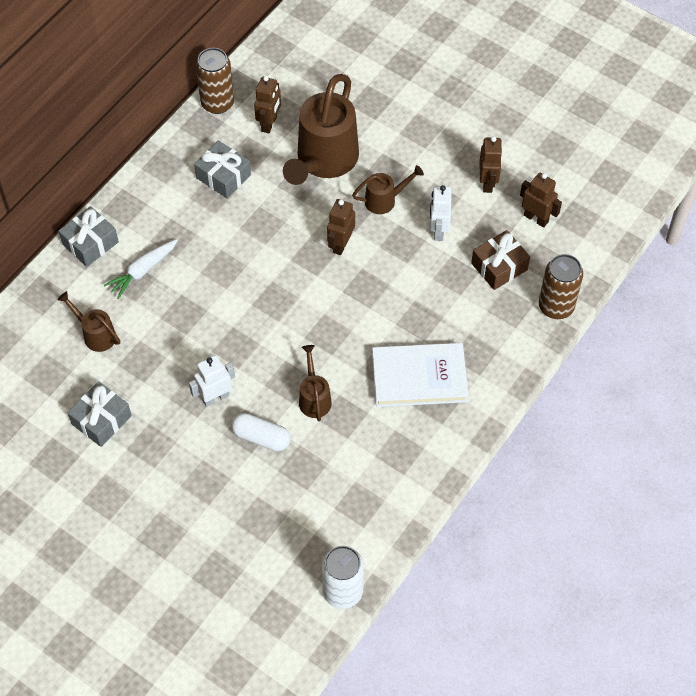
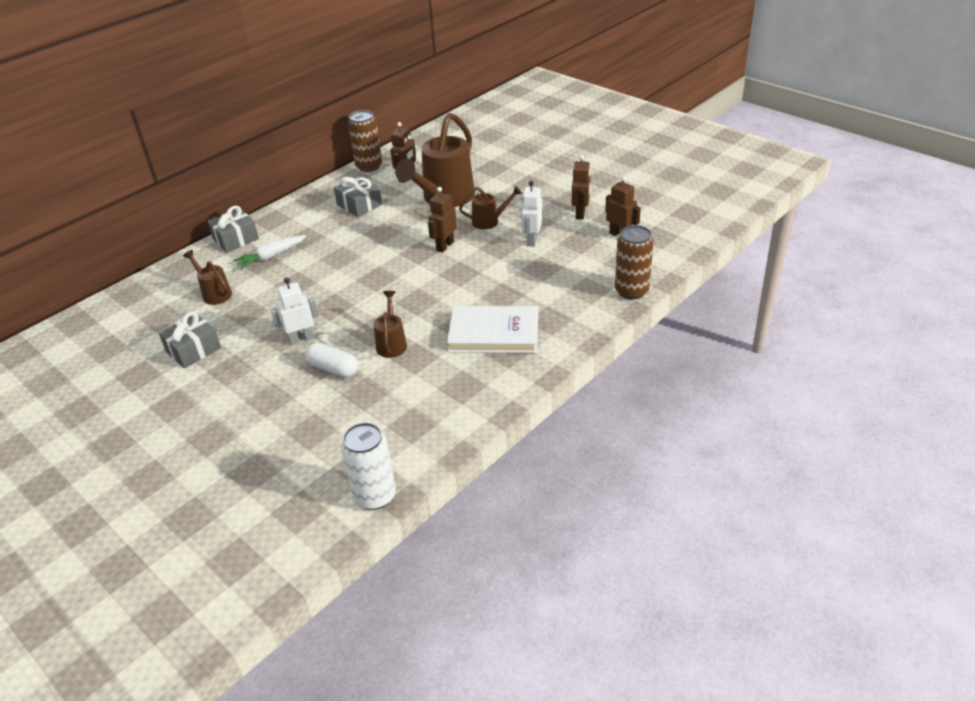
camera: 10 degrees right, 20 degrees down
brown gift [471,230,530,290] -> none

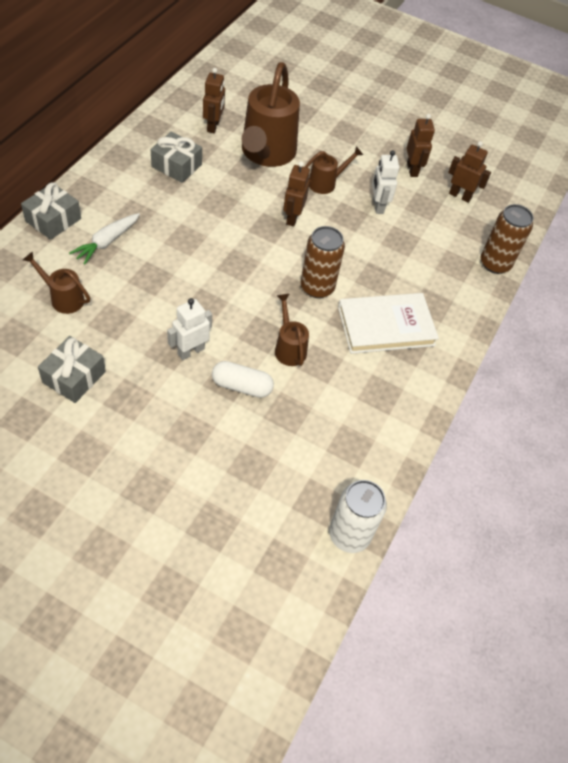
camera: 25 degrees left, 15 degrees up
brown can [348,110,382,172] -> brown can moved to [301,226,345,298]

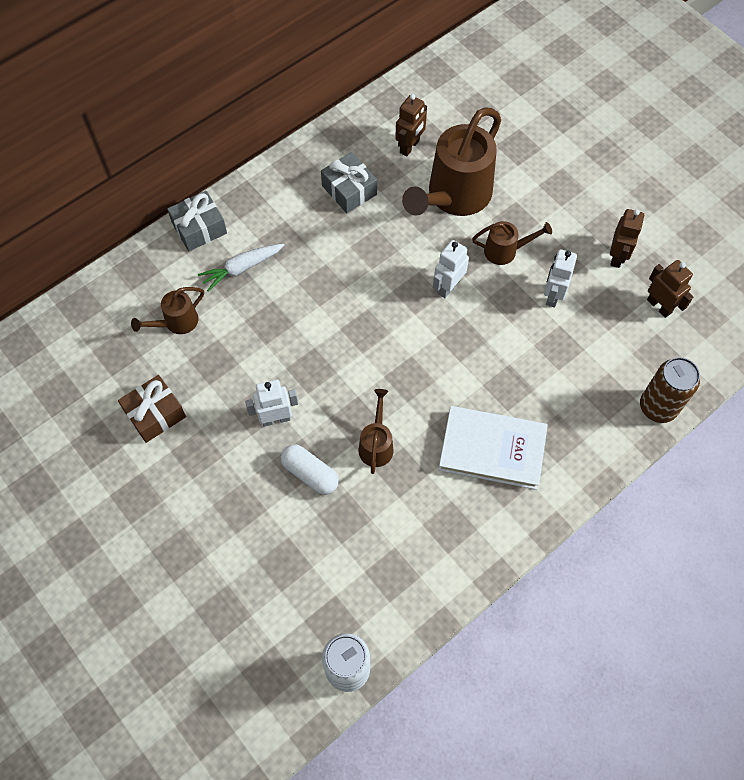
camera: 30 degrees right, 10 degrees up
brown watering can [23,251,90,314] -> brown watering can turned 90 degrees counterclockwise [131,287,204,334]
grey gift [38,336,106,403] -> brown gift [118,375,186,443]
brown robot [283,161,310,226] -> white robot [433,240,469,298]
brown can [301,226,345,298] -> none

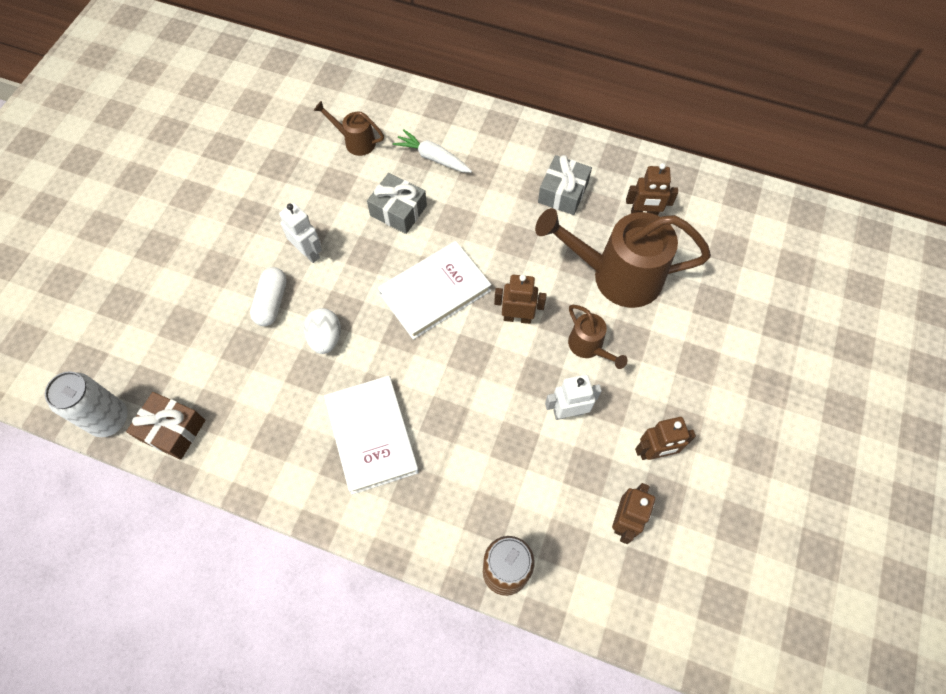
camera: 60 degrees right, 0 degrees up
brown gift [118,375,186,443] -> brown gift moved to [126,392,205,460]
grey gift [167,191,227,251] -> grey gift moved to [367,173,427,234]
brown watering can [359,389,393,474] -> white egg [304,308,341,354]
white robot [433,240,469,298] -> brown robot [494,274,547,324]
none -> white book [378,241,491,340]

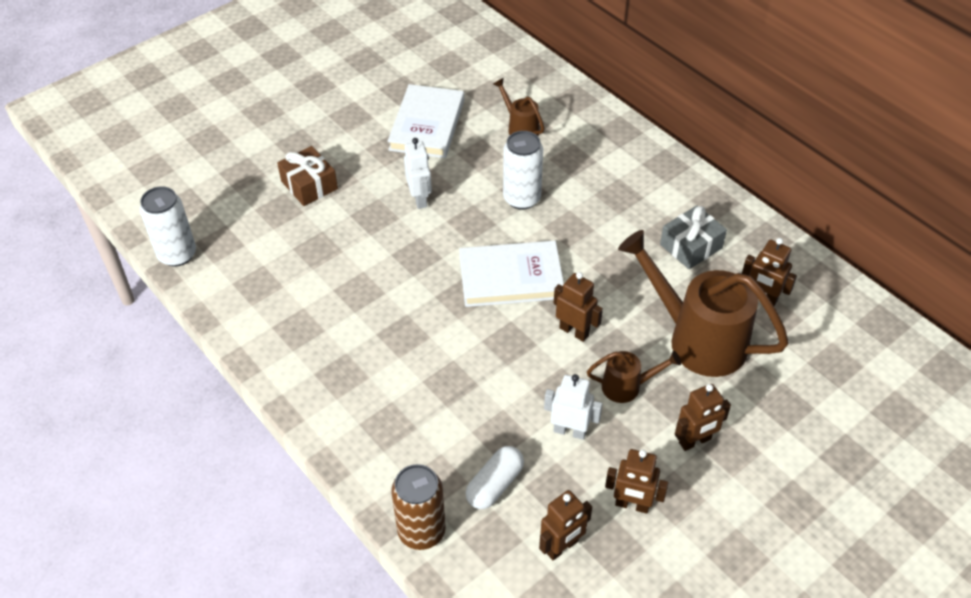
camera: 30 degrees right, 15 degrees down
brown gift [126,392,205,460] -> brown gift moved to [277,146,338,206]
white capsule [250,267,287,326] -> white capsule moved to [466,446,524,509]
white egg [304,308,341,354] -> none
white book [324,376,419,495] -> white book moved to [388,84,464,158]
grey gift [367,173,427,234] -> white can [503,131,543,210]
white carrot [393,129,472,173] -> none
brown watering can [568,305,628,369] -> brown watering can turned 90 degrees counterclockwise [587,351,681,403]
none -> brown robot [675,384,731,451]

